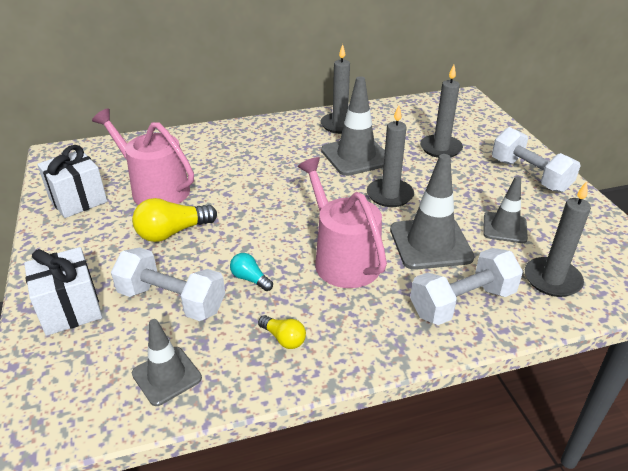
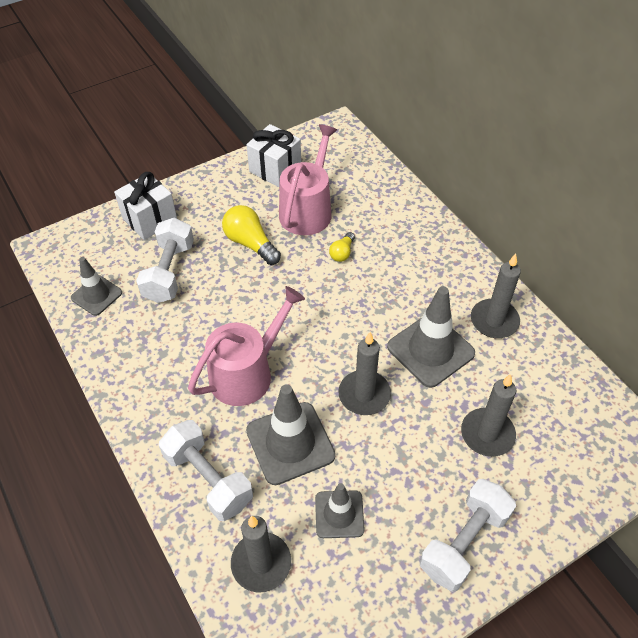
camera: 75 degrees right, 15 degrees up
turquoise light bulb [230,253,273,291] -> none
yellow light bulb [258,315,306,349] -> yellow light bulb moved to [329,232,355,262]

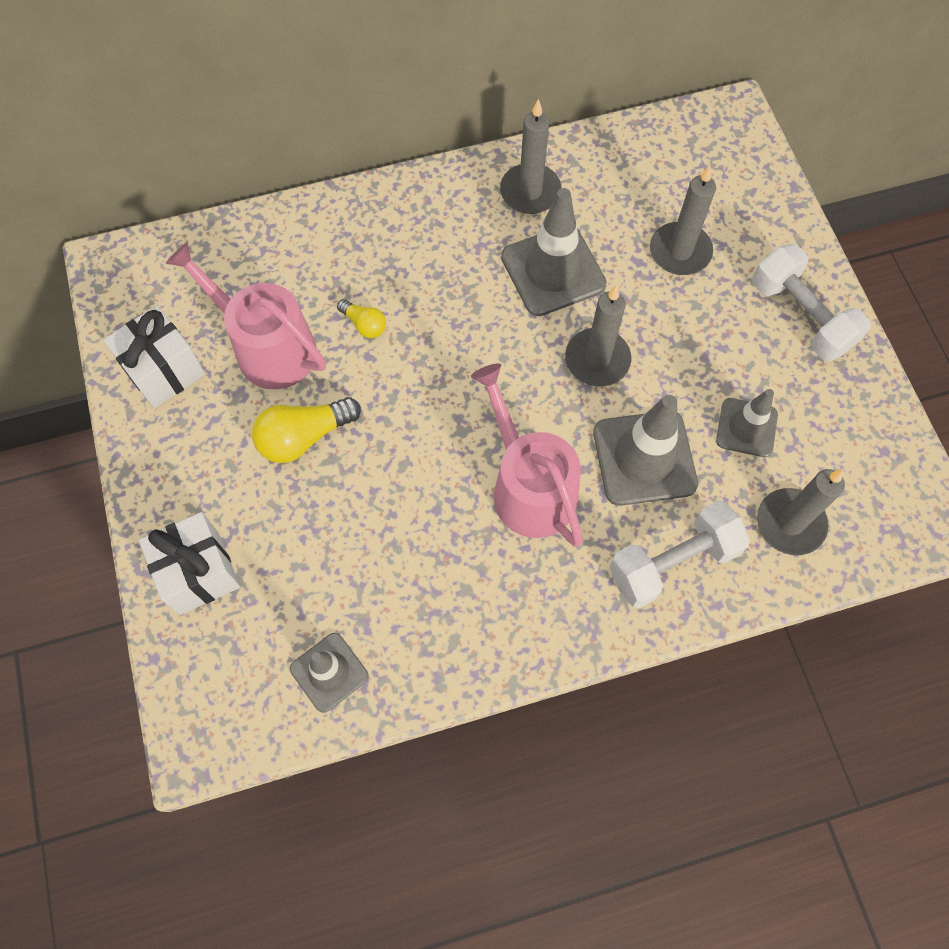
camera: 75 degrees left, 15 degrees up
white dumbbell [136,218,194,303] -> none

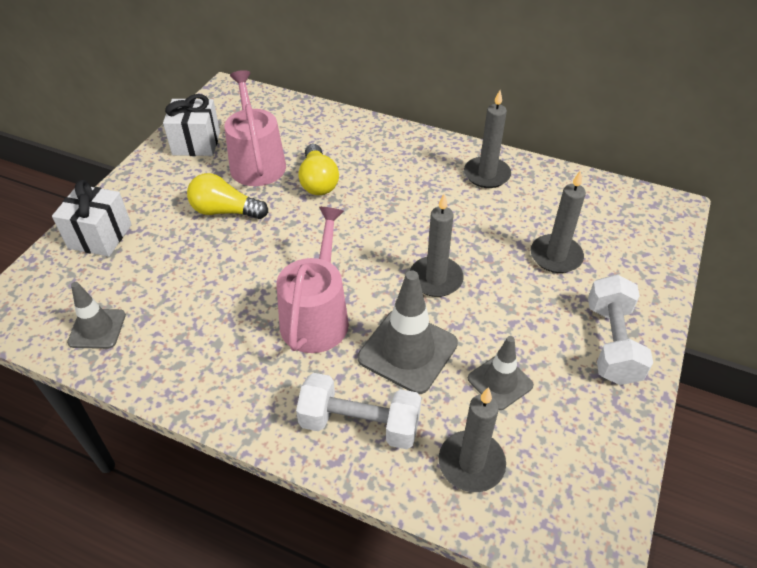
camera: 40 degrees right, 20 degrees down
yellow light bulb [337,299,386,338] -> yellow light bulb [298,144,339,195], size x1.78
grey traffic cone [501,188,607,316] -> none

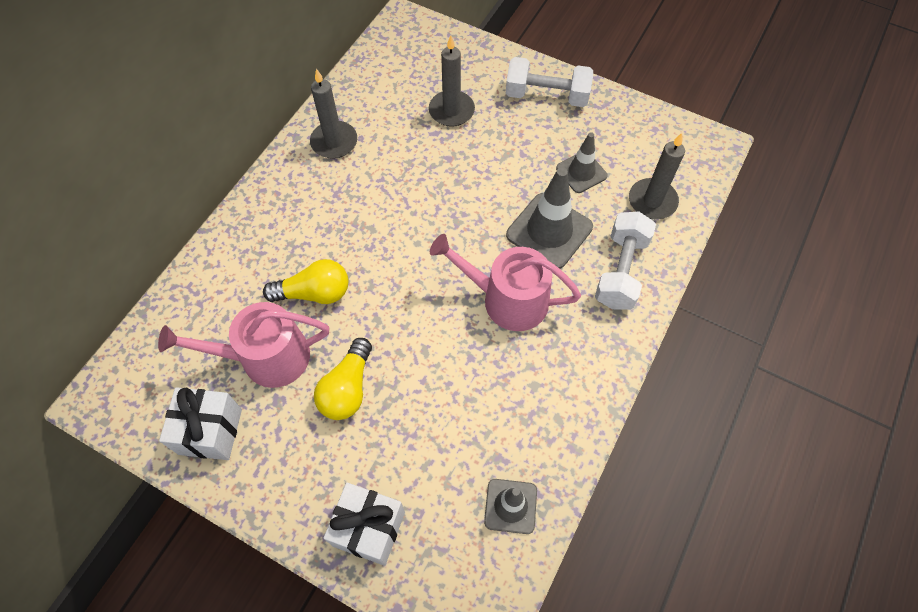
camera: 85 degrees left, 15 degrees up
grey candle [410,194,464,297] -> none

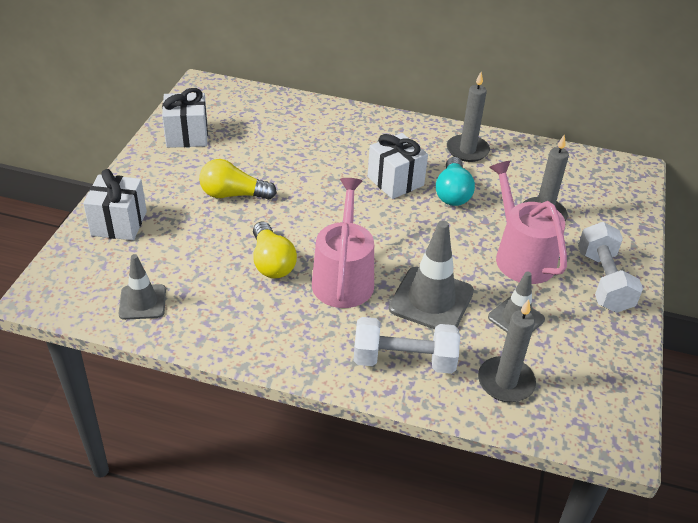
camera: 75 degrees right, 20 degrees down
pink watering can [158,302,329,388] -> pink watering can moved to [489,161,567,284]
yellow light bulb [263,259,348,304] -> yellow light bulb moved to [253,222,297,279]
none -> white gift [368,133,428,199]
none -> turquoise light bulb [436,157,475,206]

